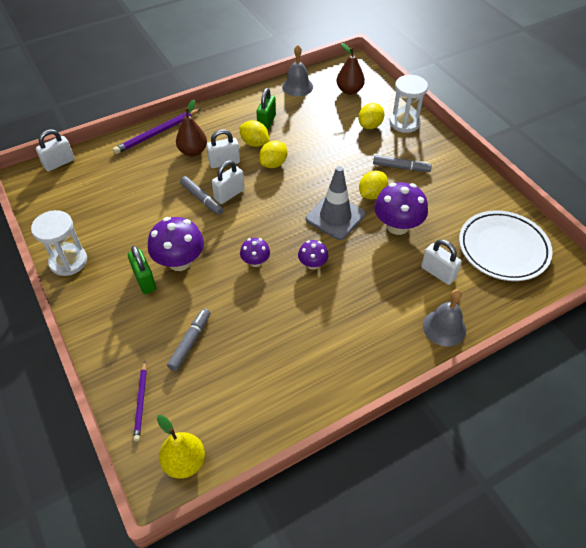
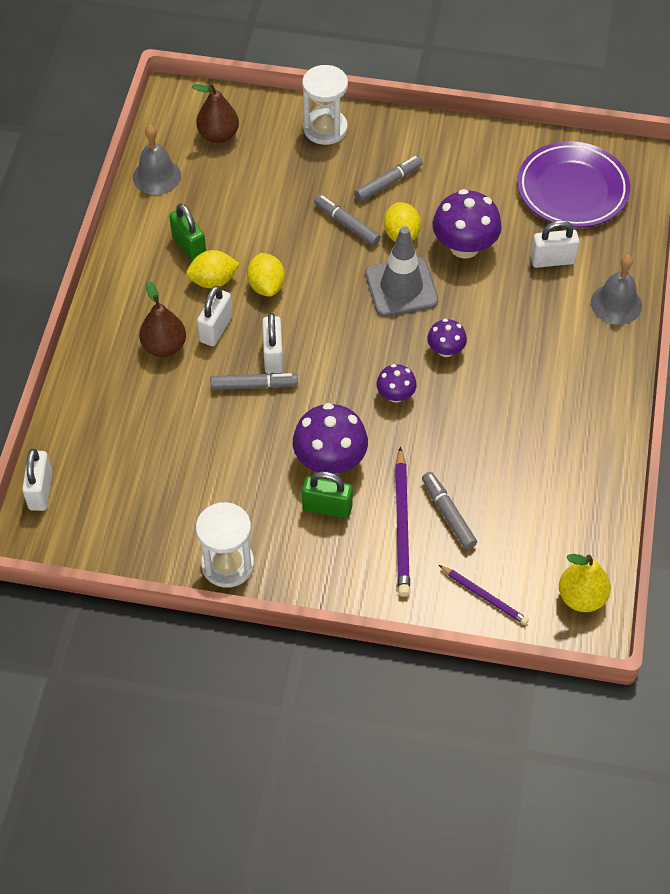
camera: 50 degrees left, 5 degrees up
purple pencil [113,109,200,154] -> purple pencil moved to [395,447,410,597]
yellow lemon [358,103,384,129] -> none
white plate [459,210,553,281] -> purple plate [517,141,630,228]
none -> grey marker [314,195,381,246]

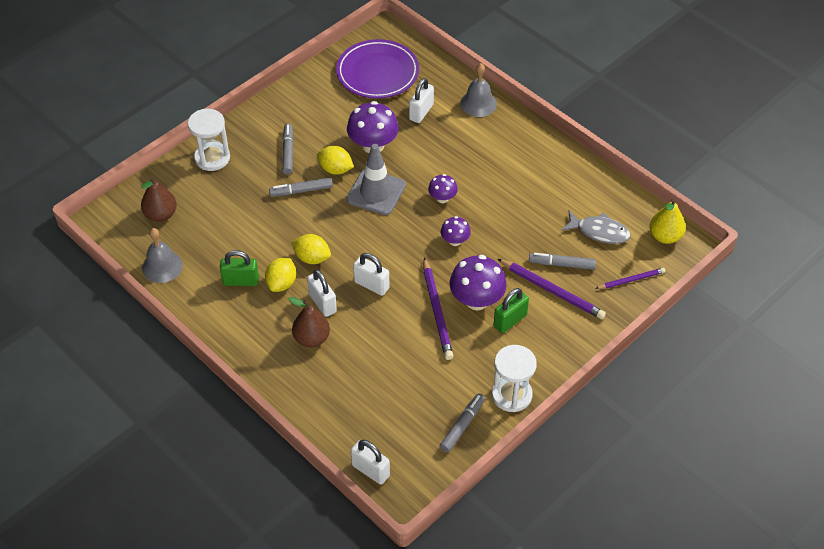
camera: 55 degrees left, 5 degrees down
grey marker [211,373,298,390] -> grey marker moved to [440,393,485,452]
none -> purple pencil [423,258,453,360]
none -> grey fish [561,211,631,244]

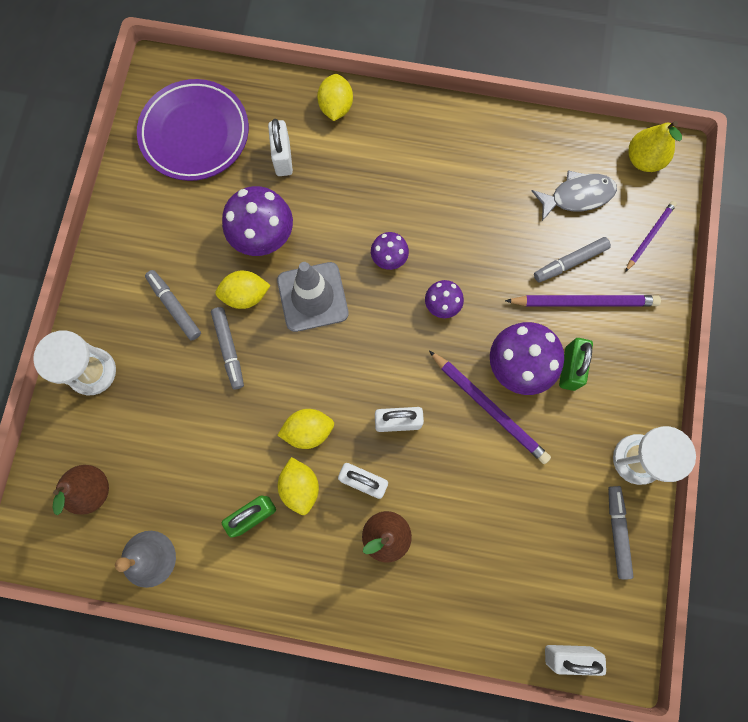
camera: 35 degrees left, 25 degrees up
grey marker [269,177,333,197] -> grey marker turned 60 degrees counterclockwise [211,307,244,389]
grey bell [460,63,497,117] -> yellow lemon [317,74,353,121]

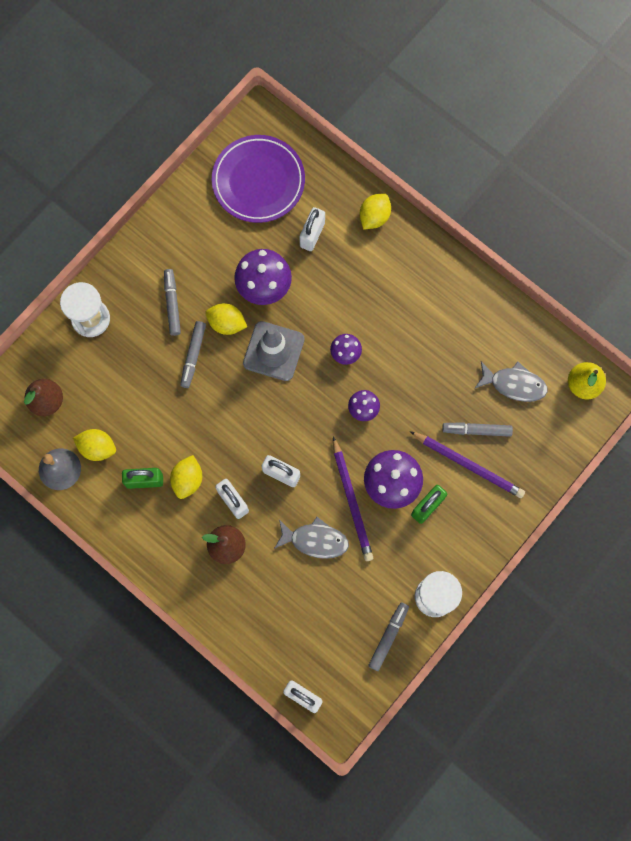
camera: 30 degrees right, 0 degrees up
yellow lemon [278,409,334,449] -> yellow lemon moved to [73,429,116,461]
purple pencil [625,201,677,272] -> none
none -> grey fish [274,517,349,559]

